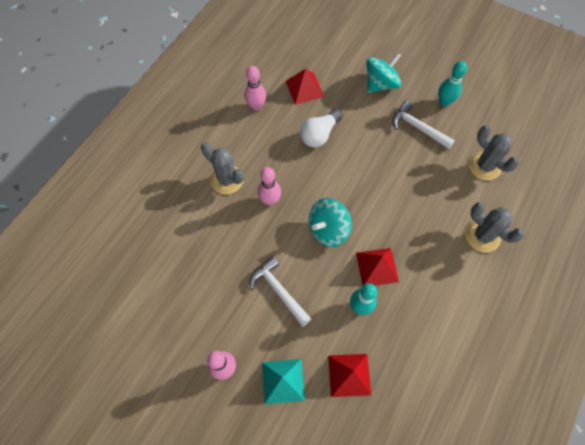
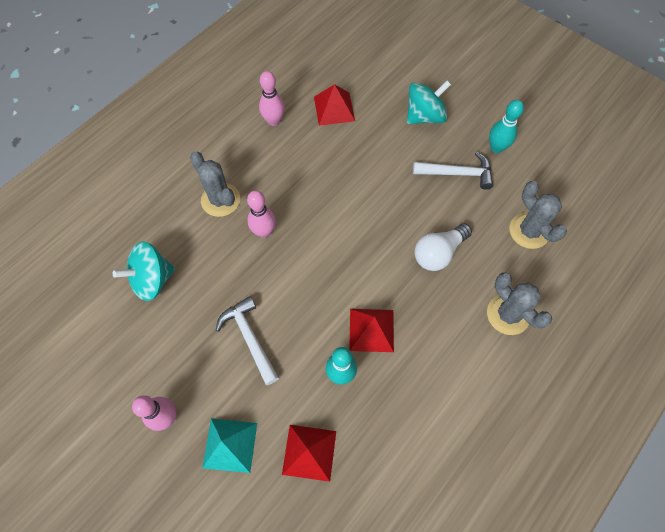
camera: 10 degrees right, 0 degrees up
white light bulb [300,109,342,147] -> white light bulb moved to [414,223,472,271]
turquoise spinning top [308,198,352,247] -> turquoise spinning top moved to [113,241,175,301]
white hammer [392,101,455,149] -> white hammer turned 135 degrees clockwise [413,152,493,190]

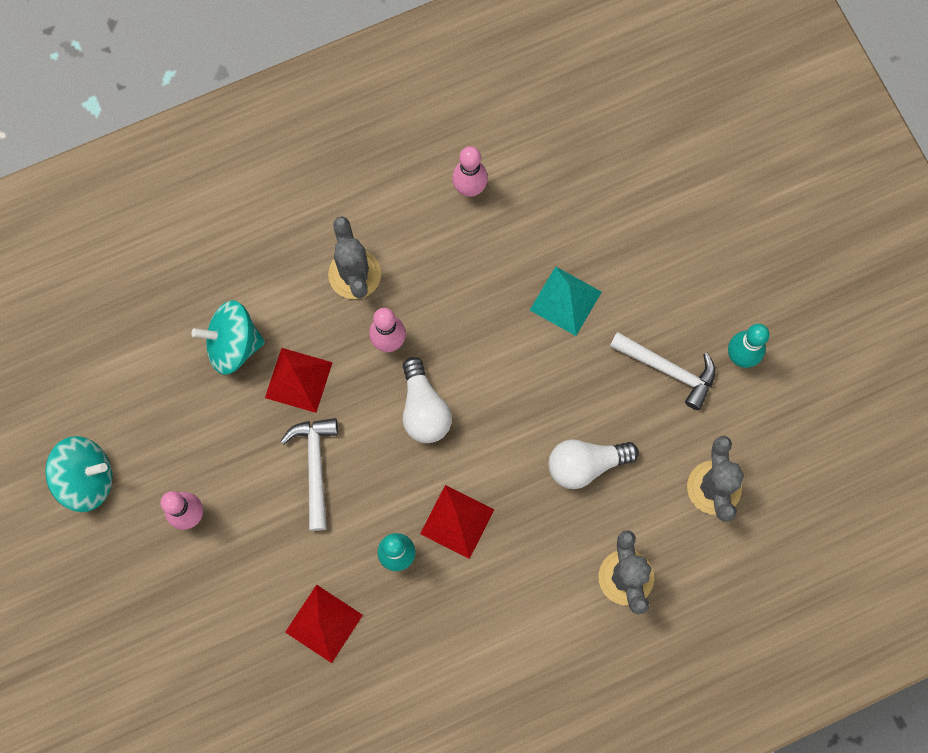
camera: 25 degrees right, 10 degrees up
turquoise pyramid [202,419,257,473] -> turquoise pyramid moved to [530,266,602,336]
red pyramid [314,84,355,126] -> red pyramid moved to [265,348,333,413]
turquoise spinning top [407,80,451,124] -> turquoise spinning top moved to [45,436,113,512]
none -> white light bulb [403,357,452,443]

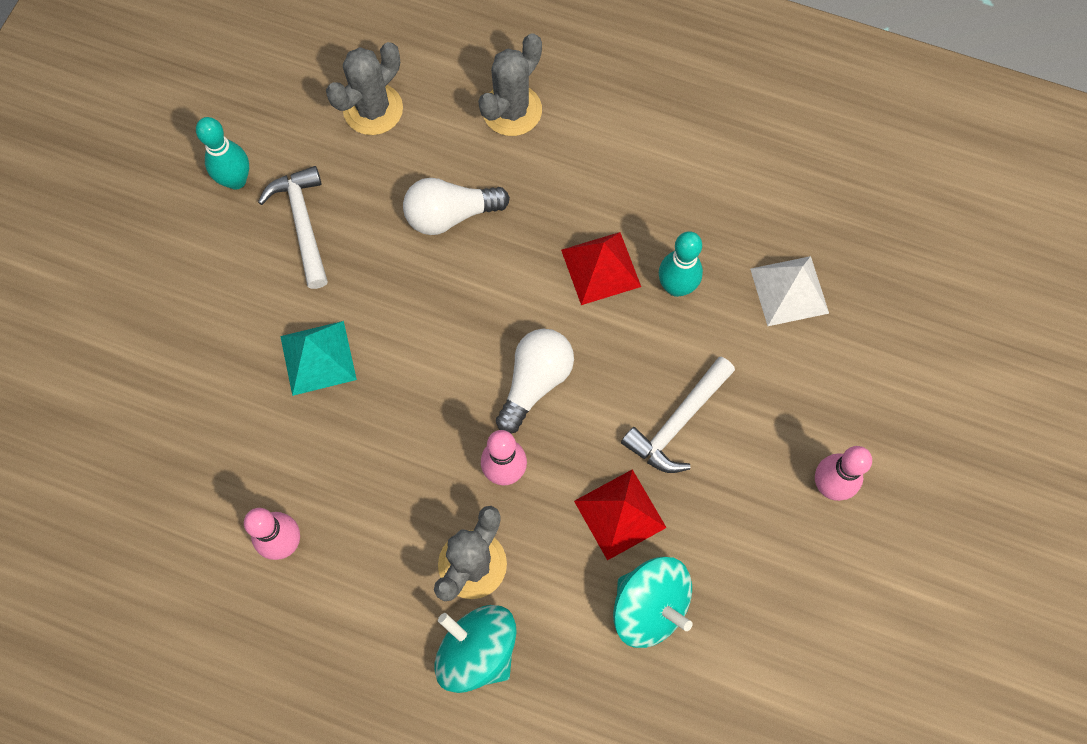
camera: 135 degrees left, 5 degrees down
turquoise spinning top [45,436,113,512] -> turquoise spinning top moved to [434,605,517,693]
red pyramid [285,584,363,663] -> white pyramid [750,256,829,326]
white light bulb [548,439,639,489] -> white light bulb turned 135 degrees clockwise [403,178,510,235]

